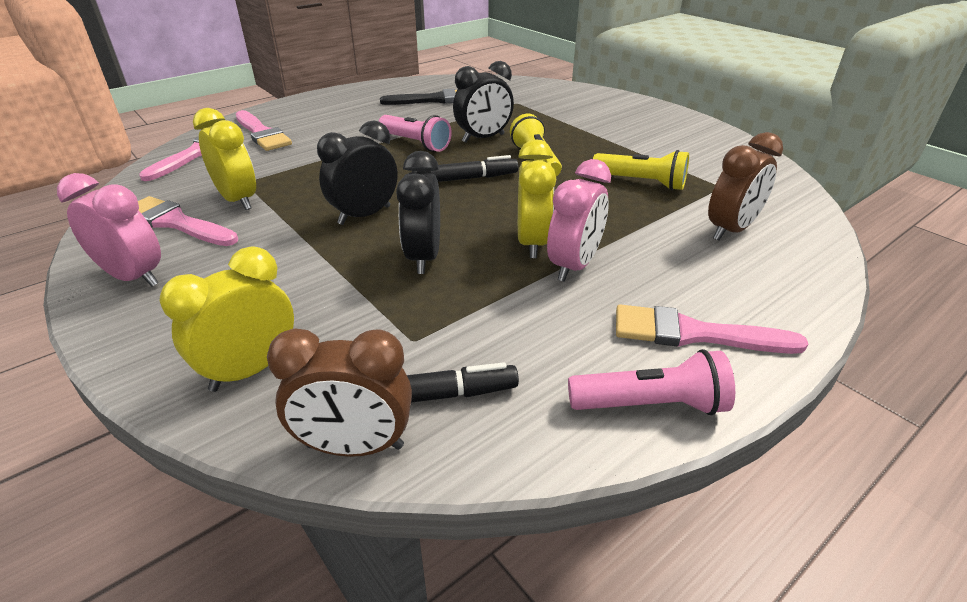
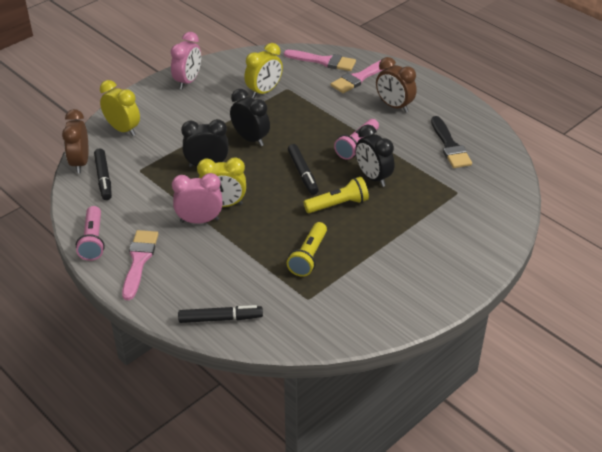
camera: 85 degrees right, 5 degrees up
pink brush [138,196,238,246] -> none
pink clock [547,159,611,282] -> pink clock turned 150 degrees clockwise [172,173,222,224]
brown clock [708,132,783,241] -> brown clock moved to [376,57,417,113]
none -> black marker [178,305,263,323]

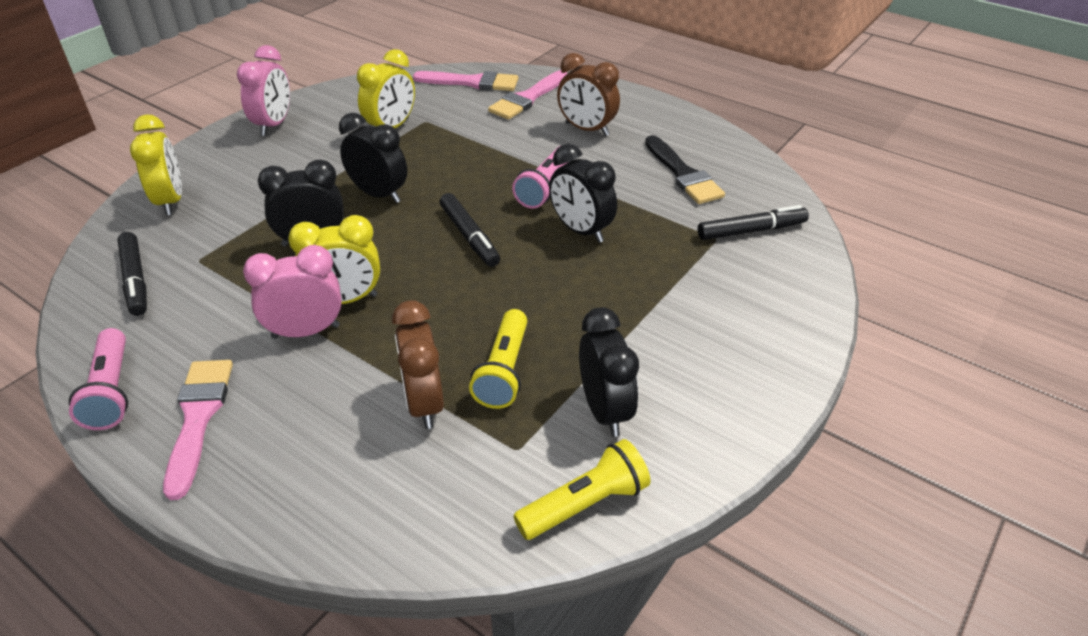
camera: 10 degrees left, 0 degrees up
brown clock [62,109,89,173] -> brown clock moved to [392,300,444,429]
yellow clock [100,80,140,136] -> yellow clock turned 45 degrees clockwise [130,115,182,215]
black marker [178,305,263,323] -> black marker moved to [698,205,809,240]
yellow flashlight [304,177,369,213] -> yellow flashlight moved to [513,439,651,540]
none -> black clock [579,307,639,437]

